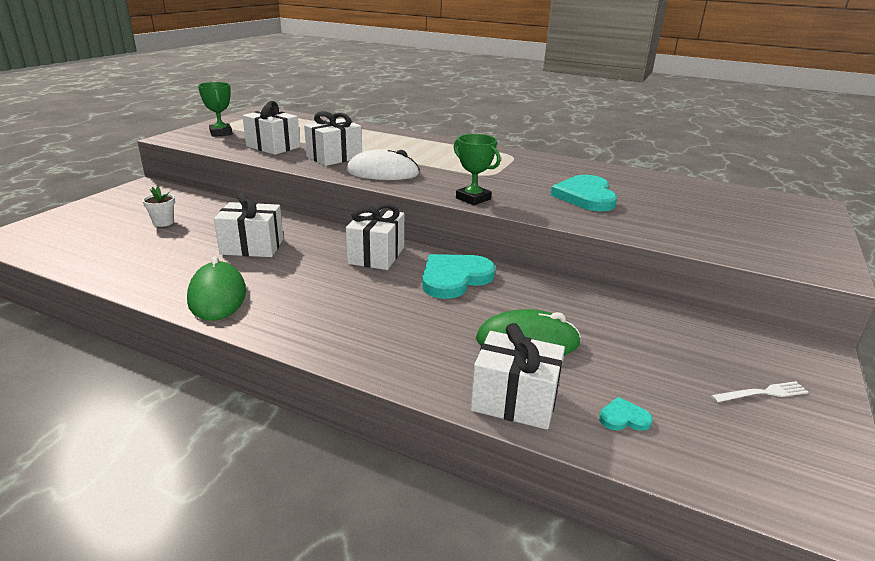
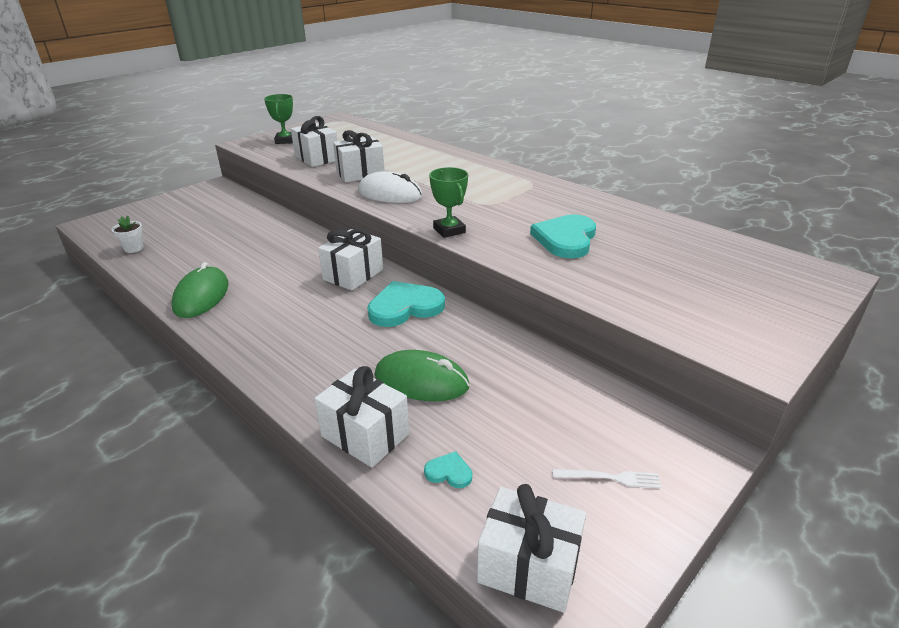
camera: 20 degrees right, 5 degrees up
white flower pot [142,186,175,227] -> white flower pot moved to [112,215,144,253]
white gift [214,192,283,257] -> white gift moved to [477,484,586,613]

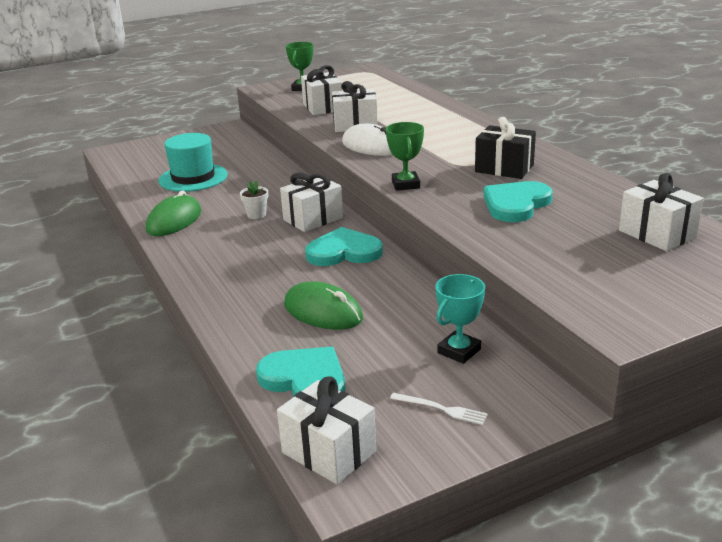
camera: 20 degrees right, 5 degrees down
white flower pot [112,215,144,253] -> white flower pot moved to [240,180,268,219]
white gift [314,366,409,468] -> white gift moved to [619,173,704,251]
turquoise heart [424,451,472,488] -> turquoise heart [256,347,345,397], size x2.26
none -> turquoise hat [158,133,228,192]
none -> turquoise trophy [436,274,485,364]
none -> black gift [475,117,536,179]

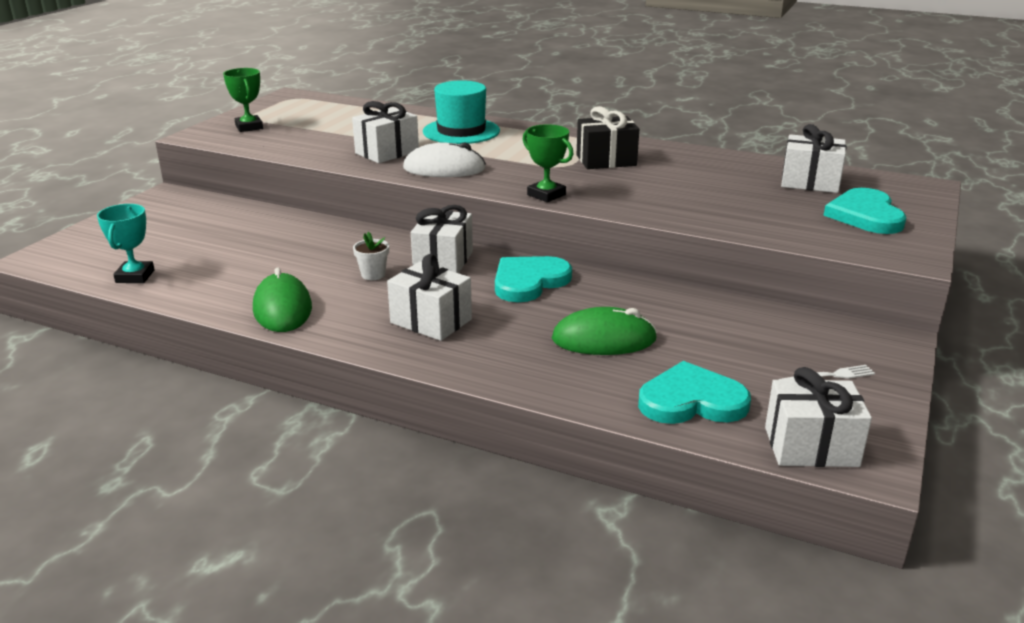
camera: 40 degrees left, 0 degrees up
turquoise hat [158,133,228,192] -> turquoise hat moved to [423,80,500,144]
white gift [301,65,342,115] -> white gift moved to [387,254,472,341]
turquoise trophy [436,274,485,364] -> turquoise trophy moved to [97,204,155,283]
turquoise heart [483,181,553,222] -> turquoise heart moved to [823,188,906,234]

